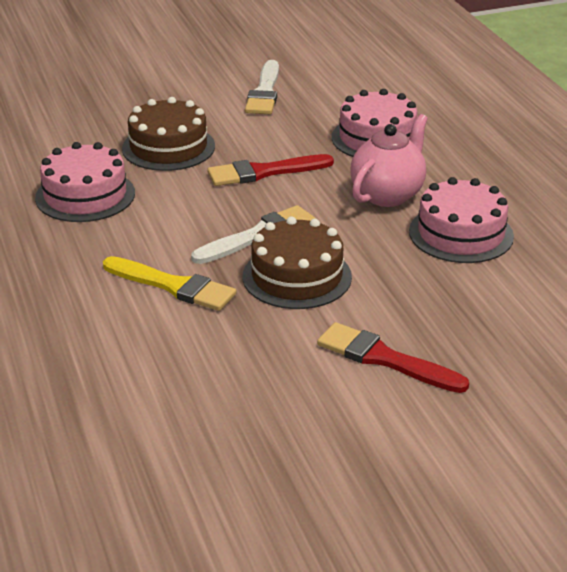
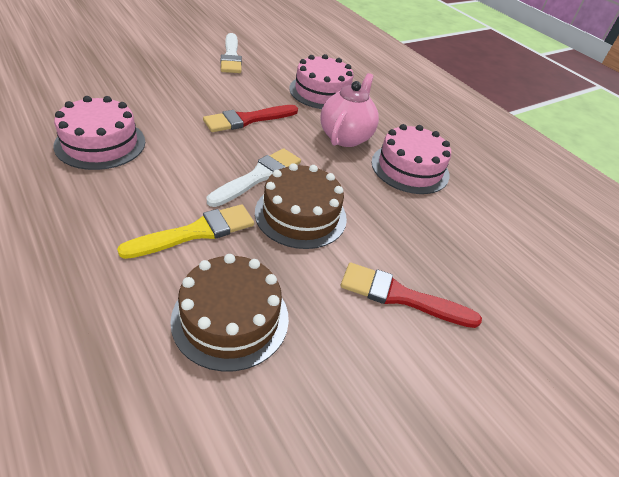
camera: 20 degrees left, 10 degrees up
yellow brush [103,256,236,311] -> yellow brush turned 45 degrees counterclockwise [117,204,254,259]
brown cake [122,97,215,171] -> brown cake moved to [170,254,289,372]

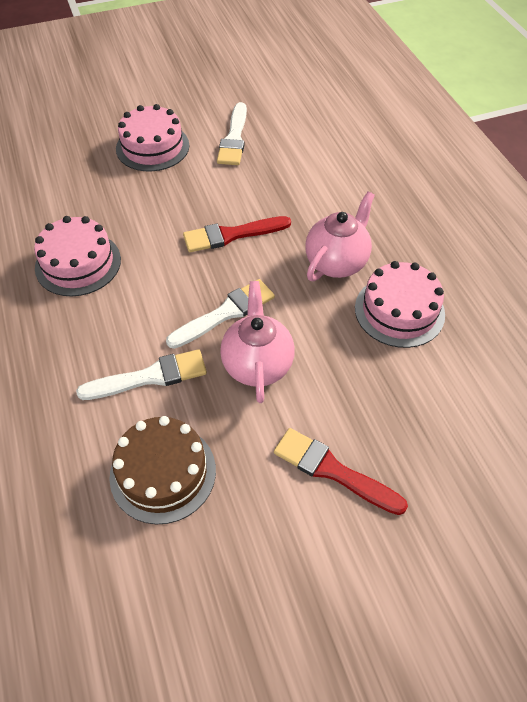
camera: 20 degrees right, 10 degrees up
yellow brush [117,204,254,259] -> white brush [76,349,207,400]
brown cake [255,163,347,249] -> pink teapot [220,281,295,403]
pink cake [289,54,354,109] -> pink cake moved to [116,104,189,171]

